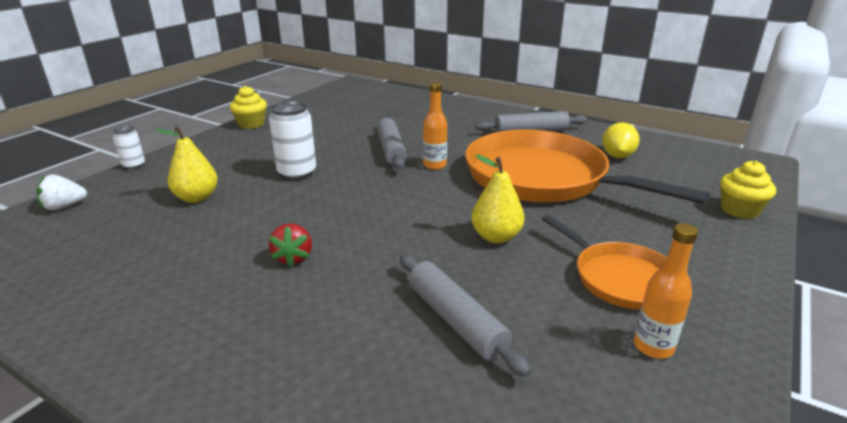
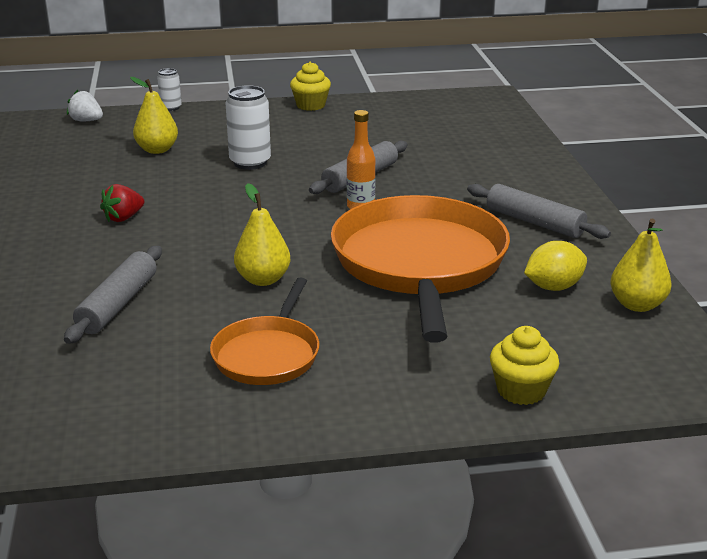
camera: 50 degrees right, 0 degrees up
orange bottle [634,223,698,359] -> none
none -> yellow pear [611,218,672,312]

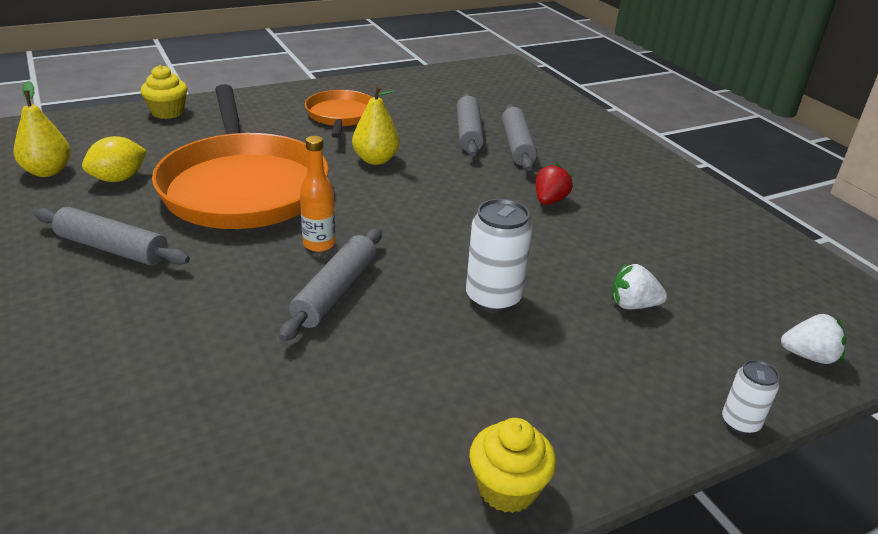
camera: 160 degrees right, 5 degrees up
yellow pear [130,77,178,154] -> white strawberry [611,263,667,309]
none -> grey rolling pin [502,104,537,171]

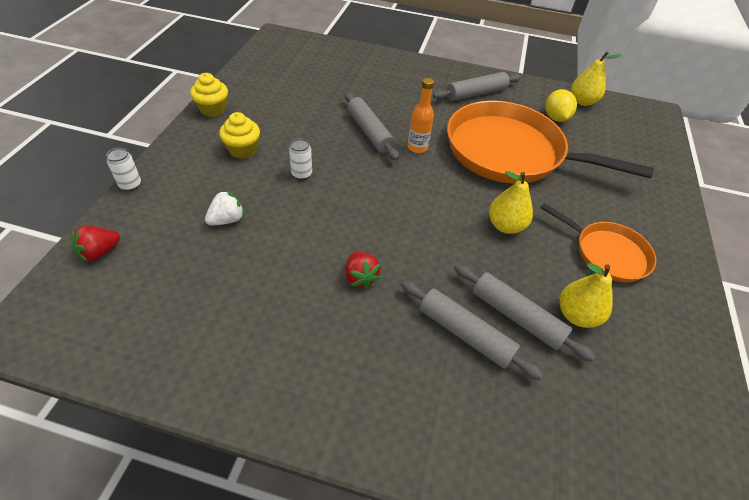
camera: 130 degrees right, 15 degrees up
yellow cupcake [141,65,187,119] -> yellow cupcake moved to [219,112,260,159]
white can [466,199,533,313] -> white can [289,138,312,180], size x0.58
white strawberry [781,314,846,364] -> red strawberry [72,226,120,262]
none -> yellow pear [560,263,613,328]

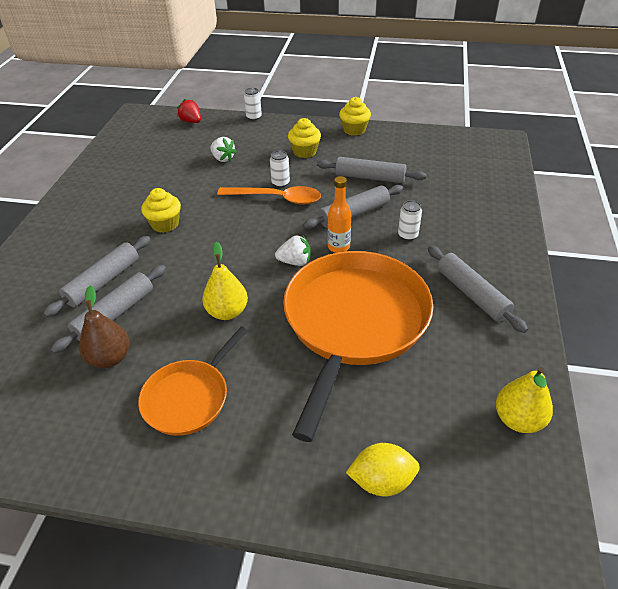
camera: 90 degrees right, 5 degrees down
red strawberry [345,252,381,289] -> yellow cupcake [141,188,181,233]
yellow lemon [545,89,577,122] -> yellow lemon moved to [346,443,420,496]
yellow pear [560,263,613,328] -> brown pear [79,286,130,368]
none -> orange spoon [217,186,321,205]
none -> white strawberry [275,235,311,266]
none -> grey rolling pin [317,157,427,183]
none -> white can [398,200,422,241]

